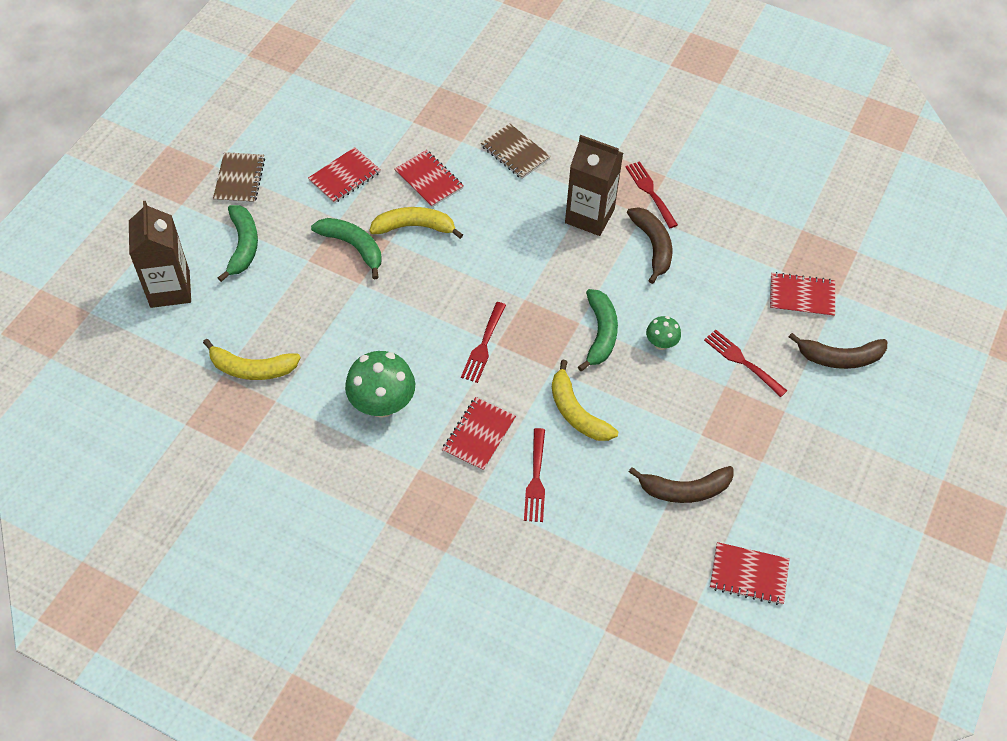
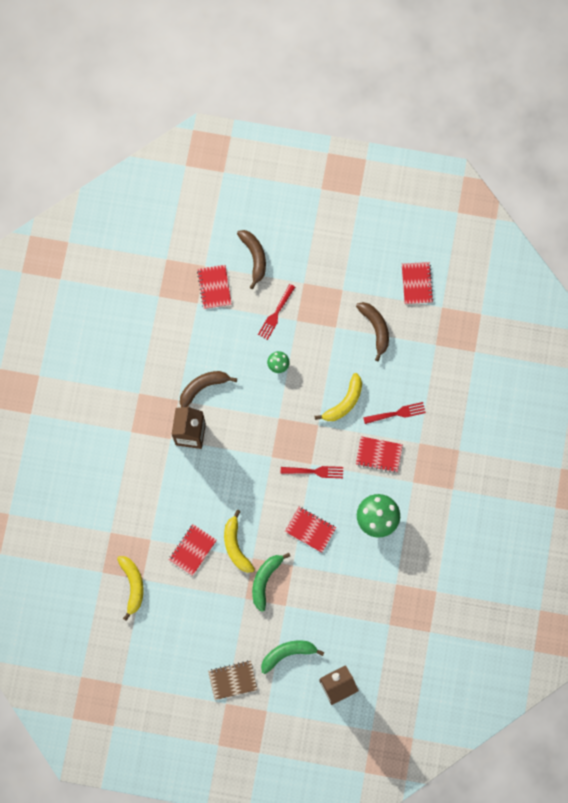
camera: 105 degrees left, 20 degrees up
yellow banana [203,339,301,380] -> yellow banana moved to [117,556,144,621]
red notebook [308,147,381,203] -> red notebook moved to [285,507,336,553]
brown notebook [481,123,551,179] -> none
green banana [578,289,618,371] -> none
red fork [625,161,678,228] -> none

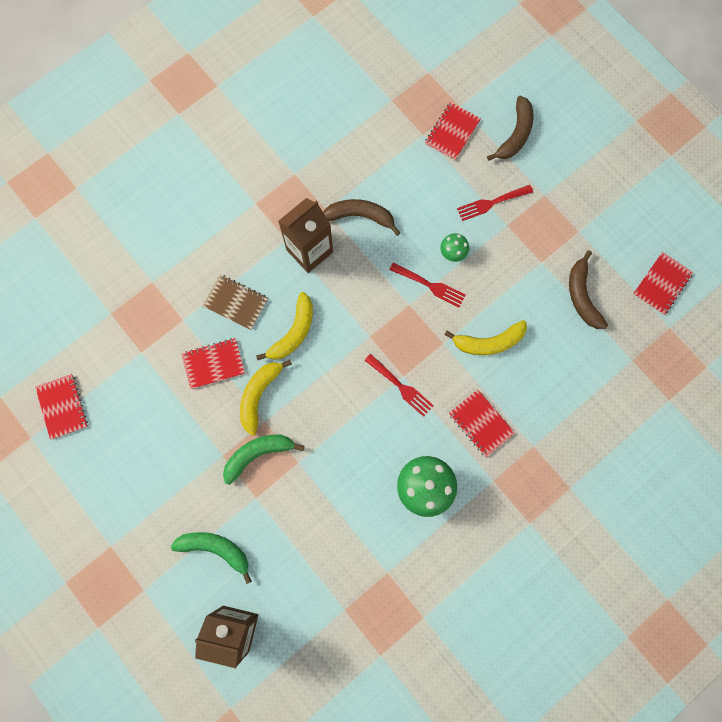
camera: 40 degrees right, 0 degrees up
yellow banana [117,556,144,621] -> yellow banana moved to [256,292,313,360]
brown notebook [208,660,258,700] -> brown notebook moved to [202,275,268,330]
red notebook [285,507,336,553] -> red notebook moved to [35,374,88,440]
brown banana [356,302,389,361] -> brown banana turned 150 degrees clockwise [569,250,608,329]
red fork [363,402,426,424] -> red fork moved to [389,262,465,307]

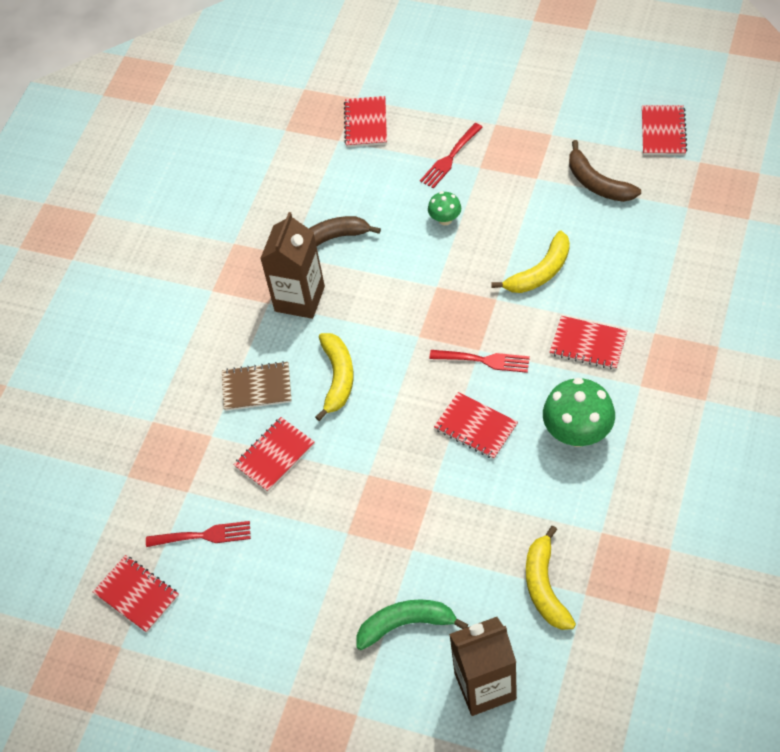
camera: 25 degrees left, 20 degrees down
green banana [223,435,304,485] -> none
yellow banana [240,360,292,436] -> yellow banana moved to [526,526,576,630]
red fork [389,262,465,307] -> red fork moved to [146,521,251,547]
brown banana [487,96,534,161] -> none
none -> red notebook [434,392,518,459]

